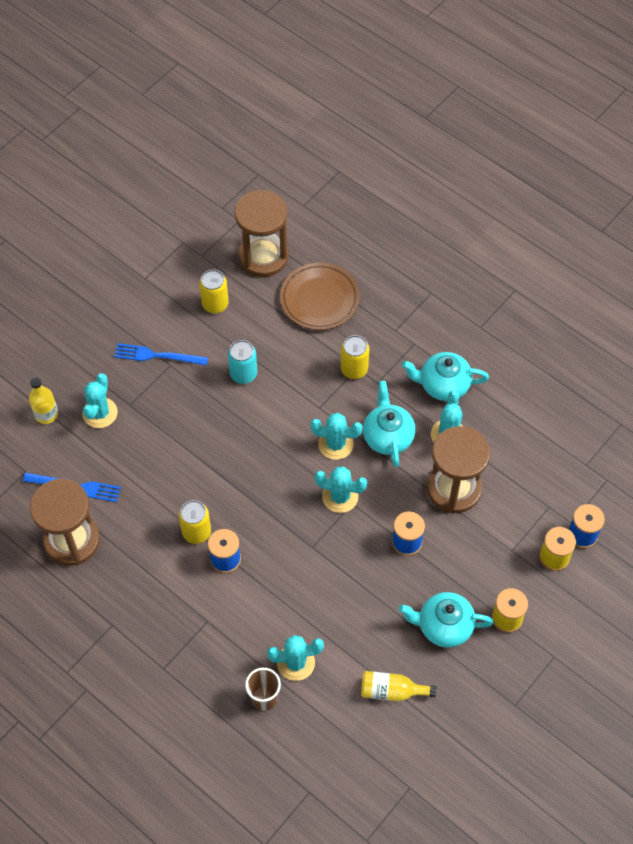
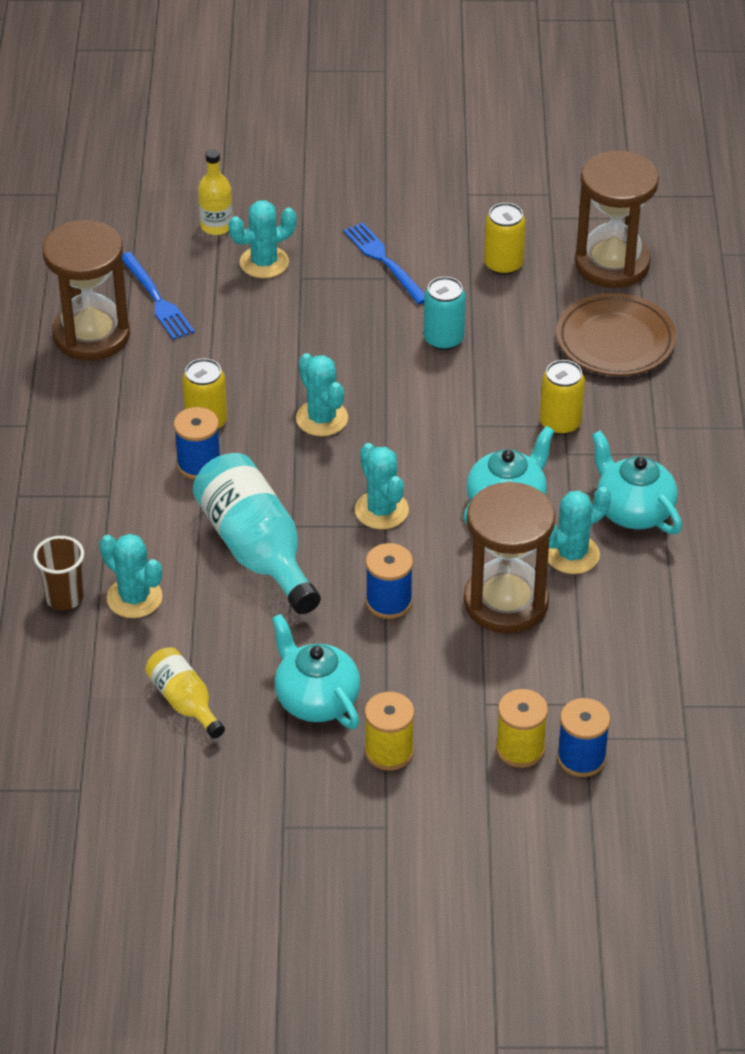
camera: 50 degrees right, 15 degrees down
turquoise cactus [310,413,363,460] -> turquoise cactus moved to [296,353,348,436]
none -> turquoise bottle [193,453,321,614]

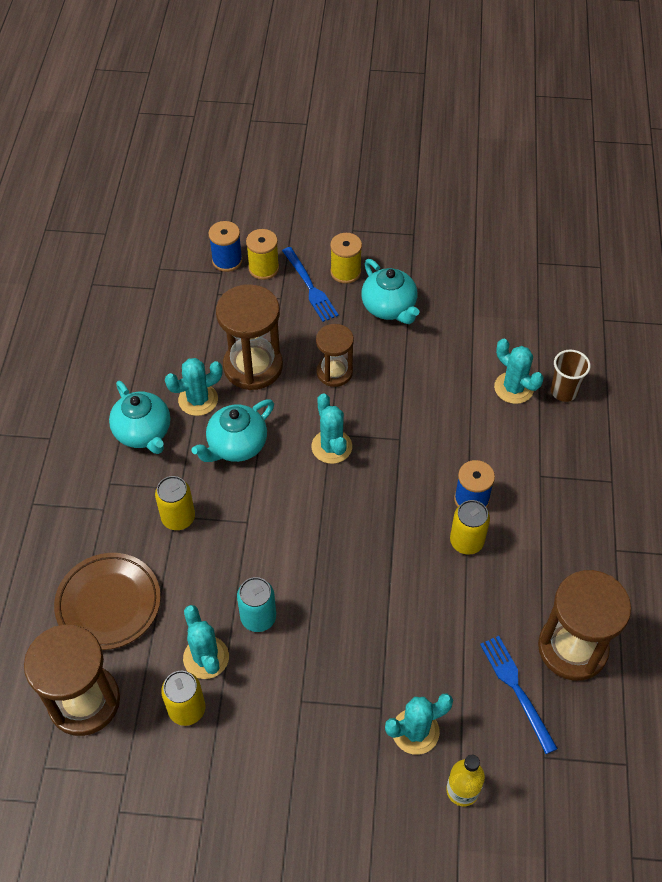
camera: 175 degrees left, 10 degrees up
yellow bottle [145,647,225,739] -> none
turquoise bottle [193,453,321,614] -> none
turquoise cactus [296,353,348,436] -> turquoise cactus moved to [183,605,229,679]
blue fork [343,222,425,304] -> blue fork moved to [282,247,339,322]
blue spool [366,543,413,619] -> brown hourglass [316,324,354,387]

